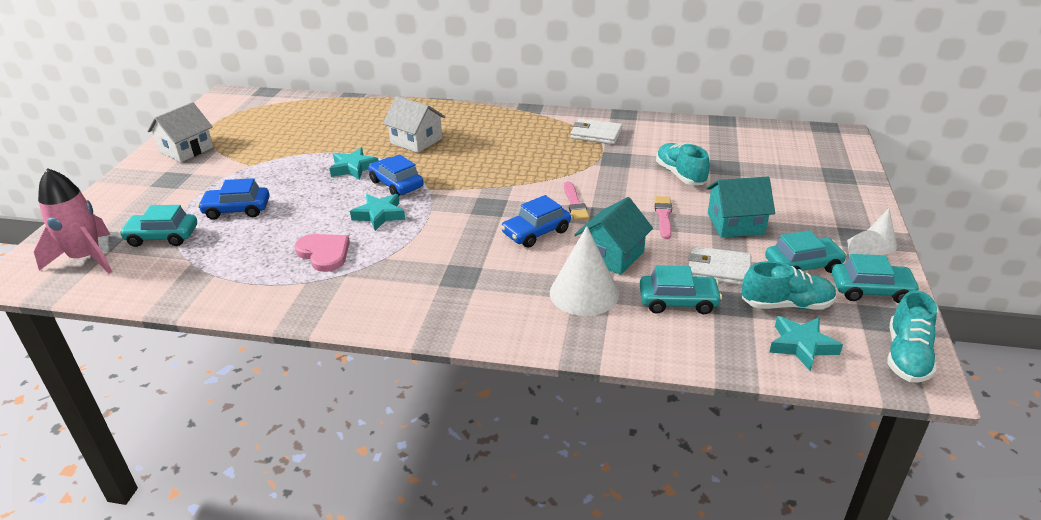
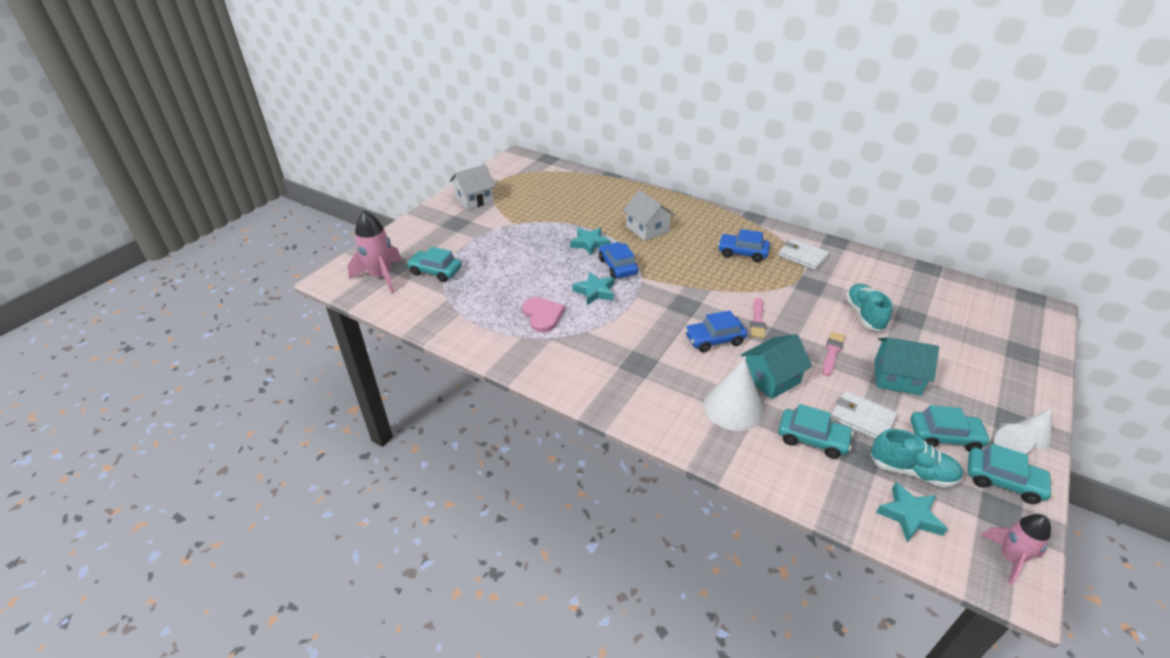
camera: 20 degrees right, 5 degrees up
blue car [198,178,270,220] -> blue car moved to [718,229,770,262]
turquoise shoe [887,290,937,382] -> pink rocket [981,514,1051,585]

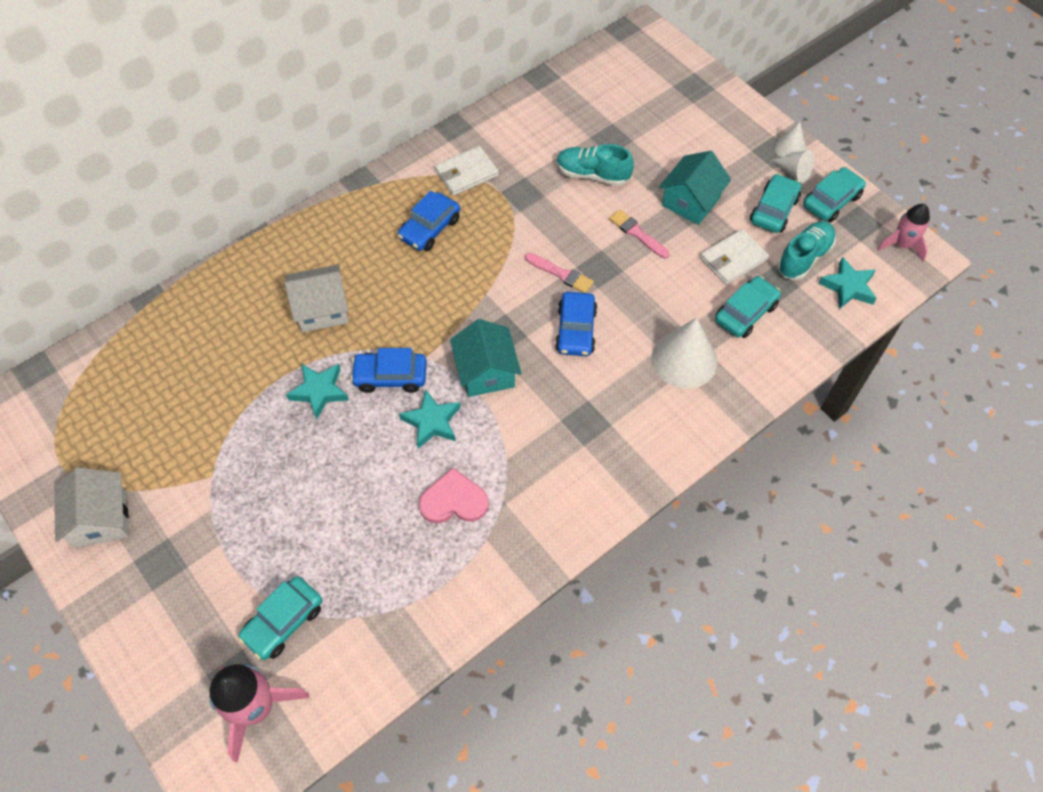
camera: 70 degrees left, 20 degrees up
turquoise house [741,334,812,399] -> turquoise house moved to [450,319,522,397]

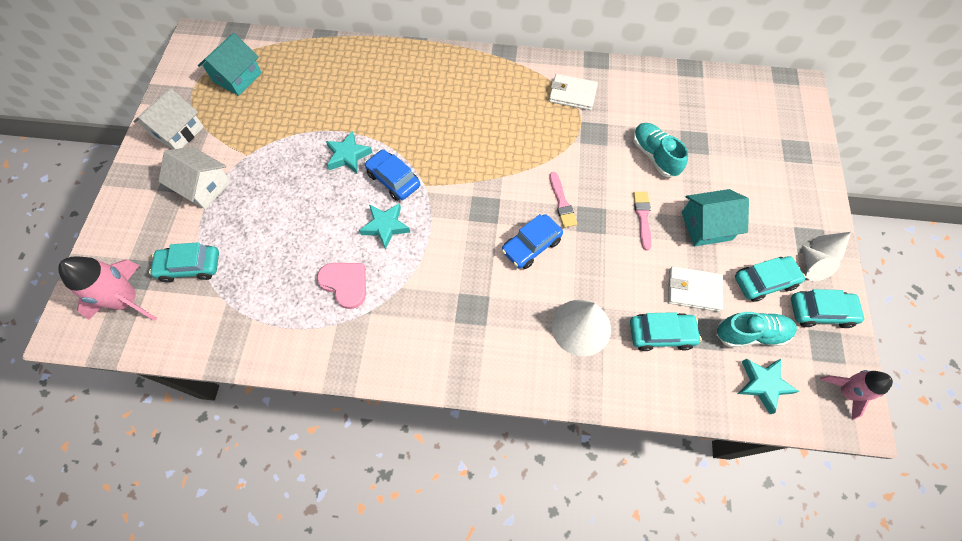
camera: 45 degrees right, 5 degrees up
white house [285,264,349,332] -> white house moved to [158,147,231,209]
blue car [398,191,460,251] -> none
turquoise house [450,319,522,397] -> turquoise house moved to [198,33,262,96]

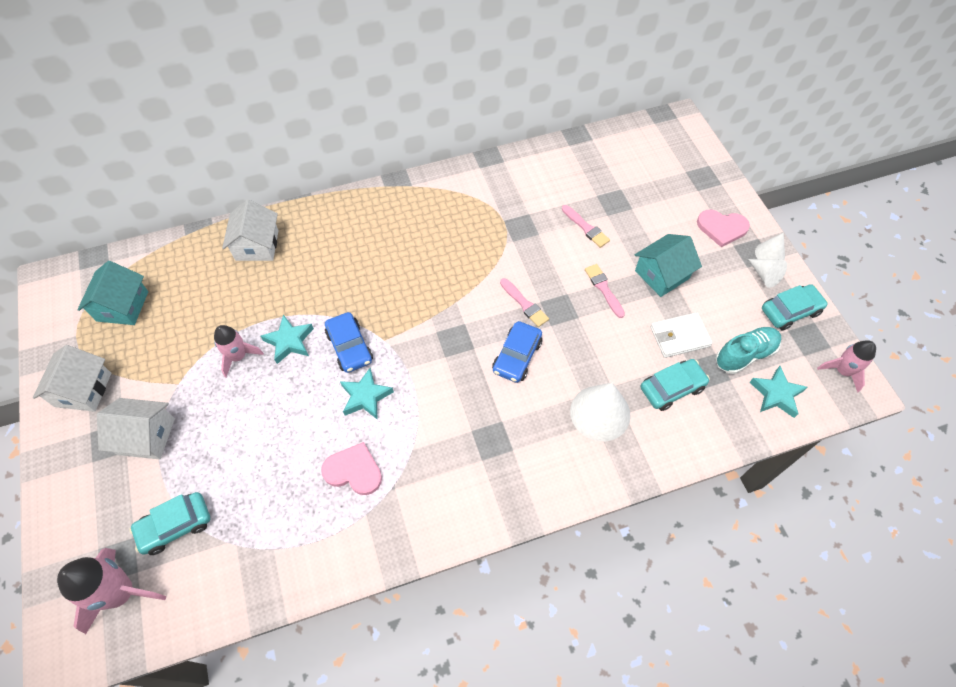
camera: 25 degrees left, 5 degrees down
blue car [365,149,420,201] -> blue car turned 135 degrees counterclockwise [325,312,373,373]
white wallet [549,74,598,110] -> none
turquoise shoe [633,123,688,177] -> pink brush [562,205,610,248]
turquoise car [735,256,806,302] -> none
none -> pink rocket [214,325,264,377]
none -> white house [222,199,279,261]
none -> pink heart [697,210,750,247]

